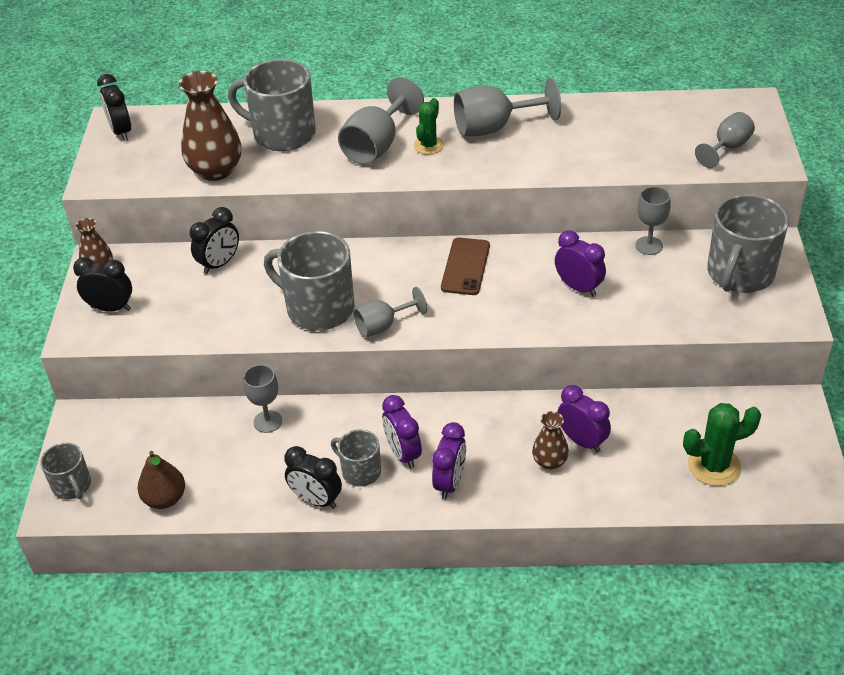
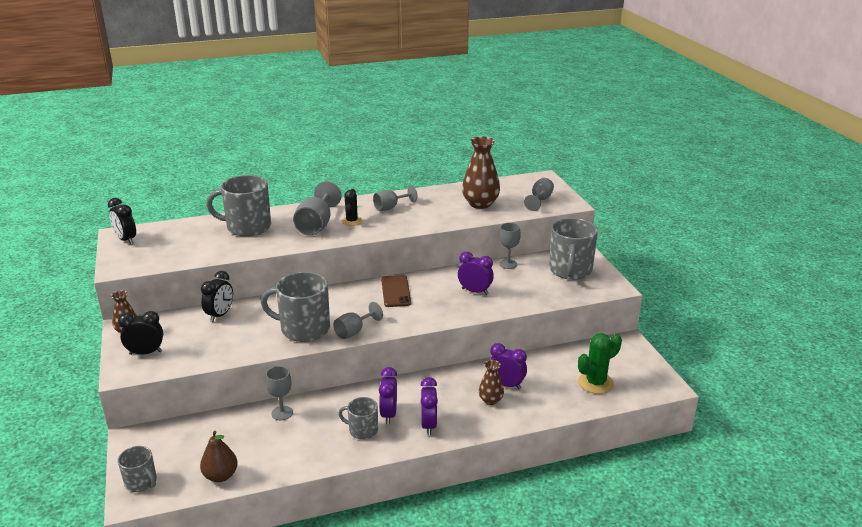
camera: 20 degrees left, 15 degrees down
brown vase [179,71,241,181] -> brown vase moved to [462,137,500,209]
black clock [284,446,342,509] -> none
purple clock [382,395,422,469] -> purple clock turned 45 degrees clockwise [379,367,397,424]
green cactus [414,98,444,154] -> black cactus [342,189,362,226]
grey goblet [454,78,561,136] -> grey goblet [373,185,417,211], size x0.63

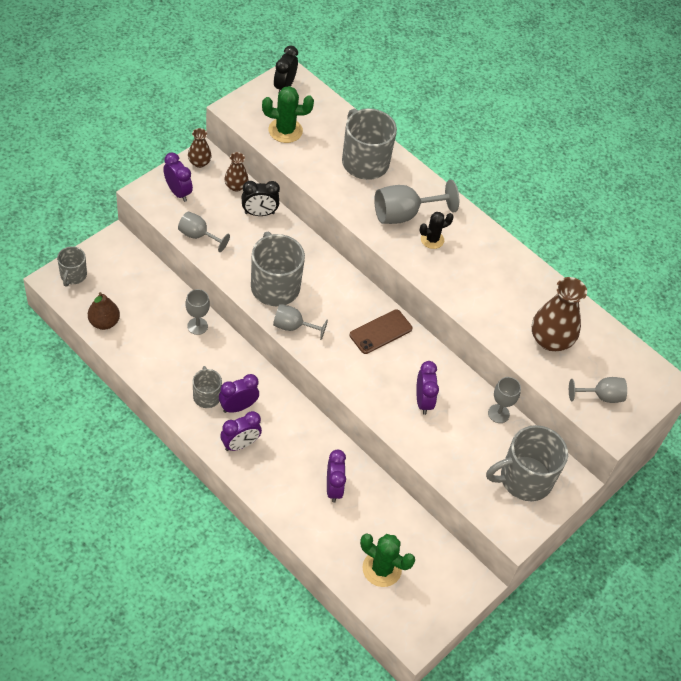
camera: 55 degrees right, 25 degrees up
black clock [118,311,163,355] -> purple clock [163,152,193,202]
grey goblet [373,185,417,211] -> grey goblet moved to [178,211,230,252]
brown vase [479,360,504,405] -> brown vase moved to [225,152,248,192]
none -> green cactus [262,86,314,143]

